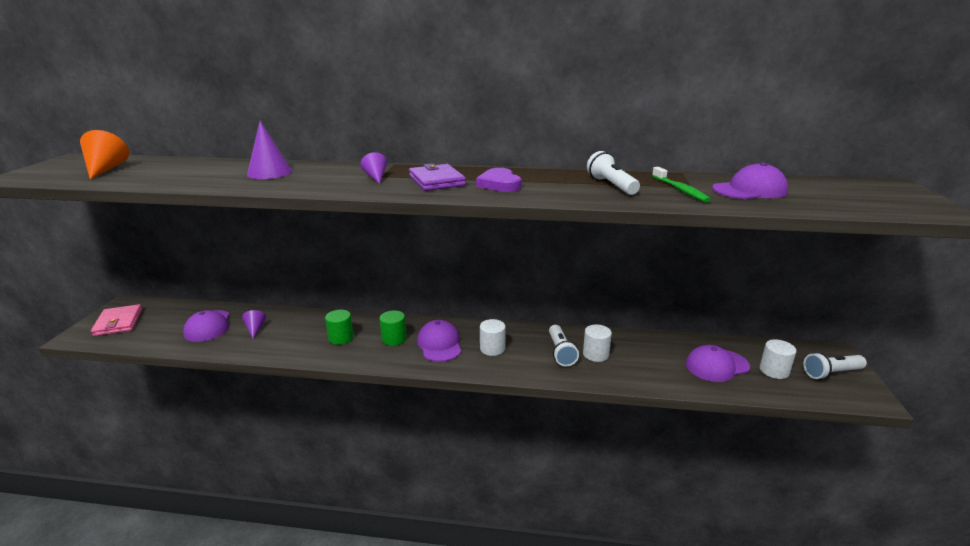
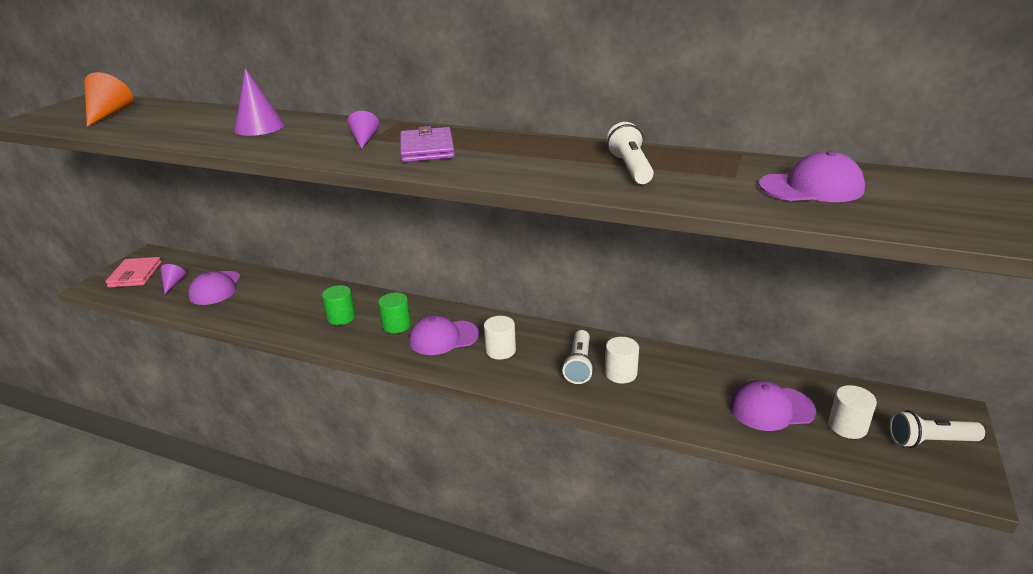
camera: 15 degrees right, 5 degrees up
purple cone [242,310,266,338] -> purple cone moved to [160,264,186,294]
purple cap [417,320,461,362] -> purple cap turned 105 degrees counterclockwise [409,315,479,355]
purple heart [476,168,522,192] -> none
green toothbrush [652,167,711,202] -> none

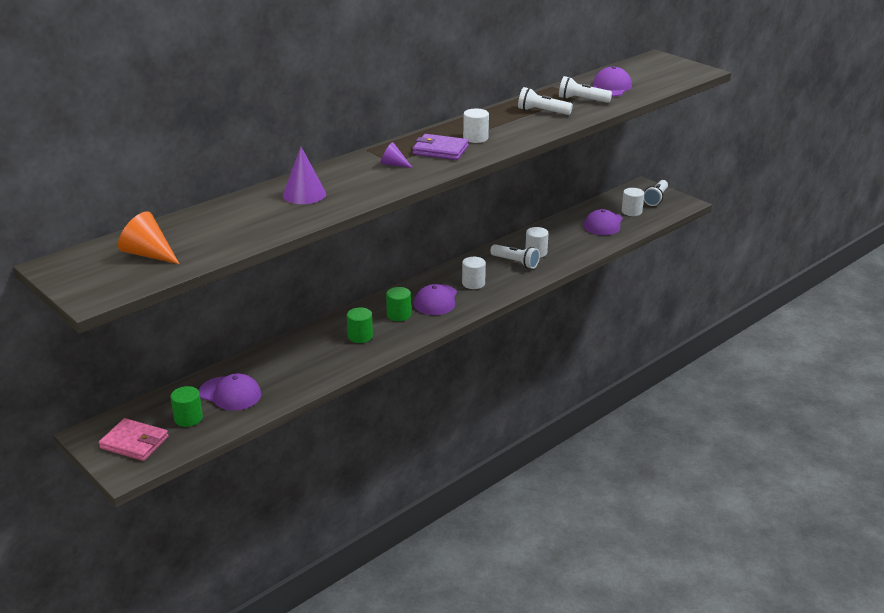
camera: 65 degrees left, 0 degrees up
purple cone [160,264,186,294] -> green cylinder [171,386,203,427]
none -> white cylinder [463,109,489,143]
none -> white flashlight [559,76,612,103]

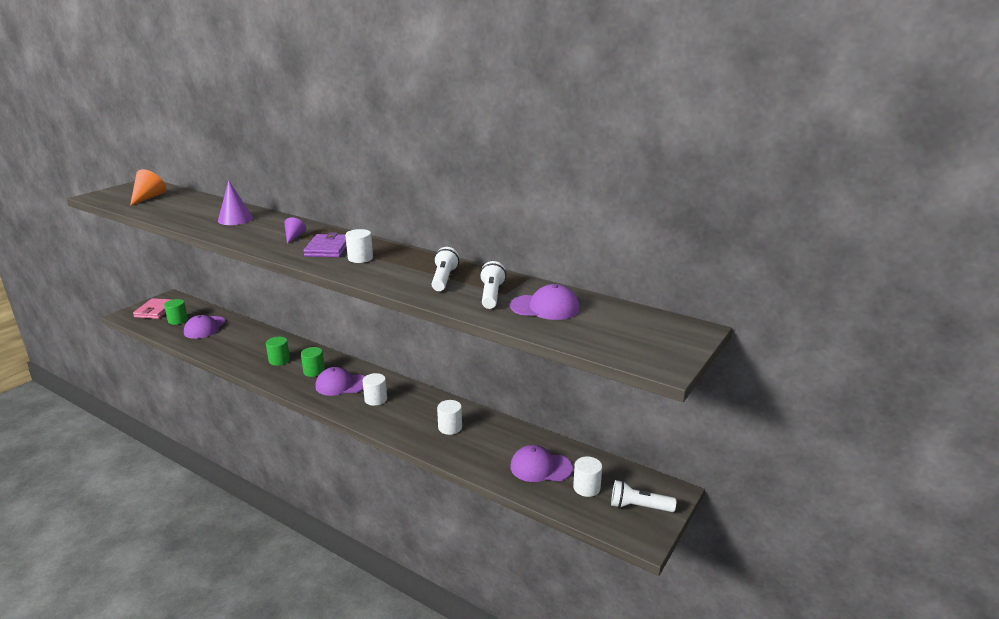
camera: 75 degrees right, 5 degrees down
white flashlight [490,244,540,269] -> none

